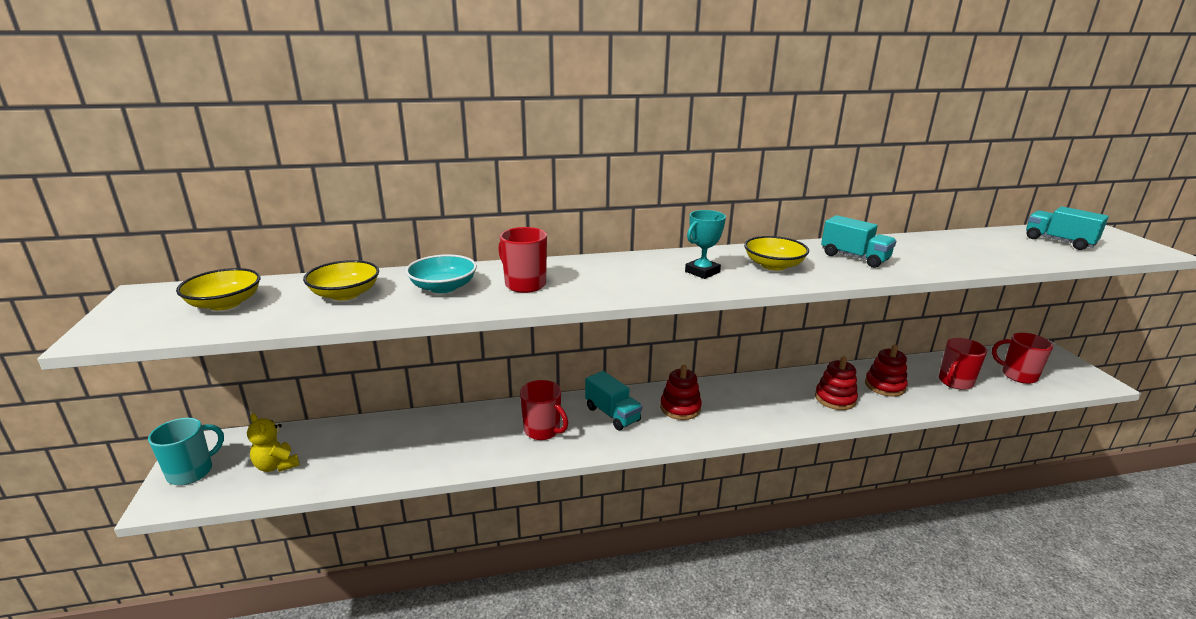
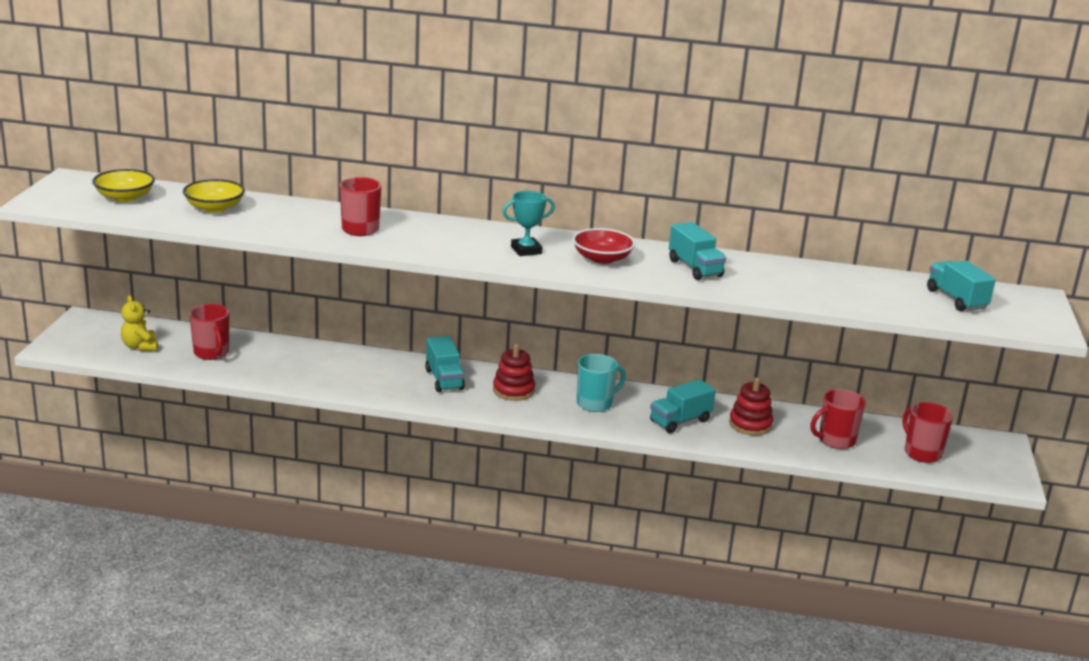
camera: 20 degrees right, 0 degrees up
turquoise mug [148,418,224,485] -> turquoise mug moved to [577,354,626,412]
turquoise bowl [406,254,477,293] -> none
red mug [520,380,568,440] -> red mug moved to [189,304,229,360]
yellow bowl [744,236,809,270] -> red bowl [573,228,635,264]
red stacking toy [815,356,858,410] -> turquoise truck [650,379,716,433]

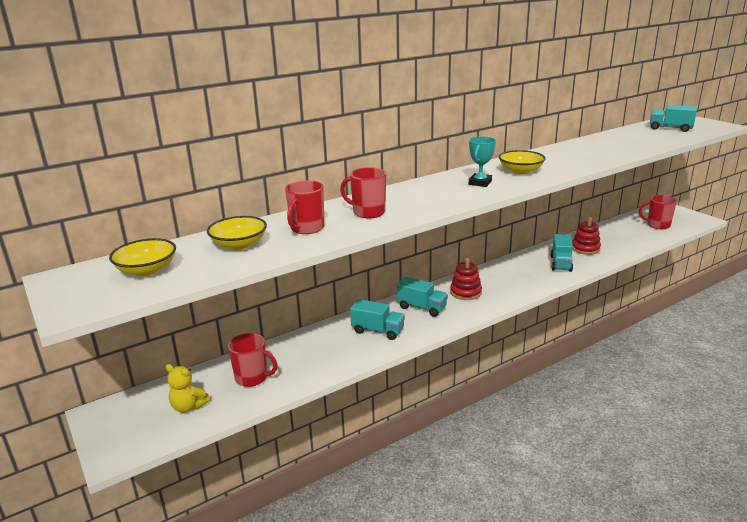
camera: 40 degrees left, 0 degrees up
red bowl [573,228,635,264] -> yellow bowl [499,150,546,174]
turquoise mug [577,354,626,412] -> none
turquoise truck [669,222,726,280] -> turquoise truck moved to [350,299,405,340]
red mug [810,389,866,449] -> red mug moved to [285,180,324,234]

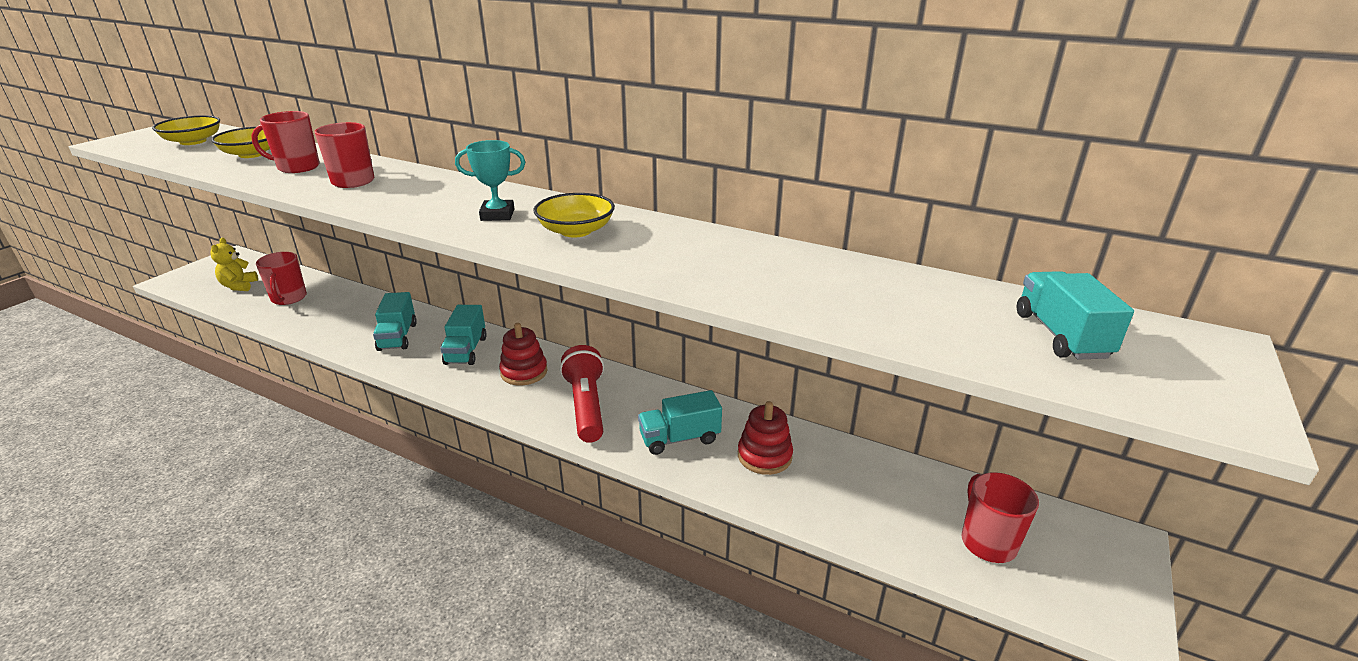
camera: 60 degrees right, 5 degrees up
none -> red flashlight [560,345,604,443]

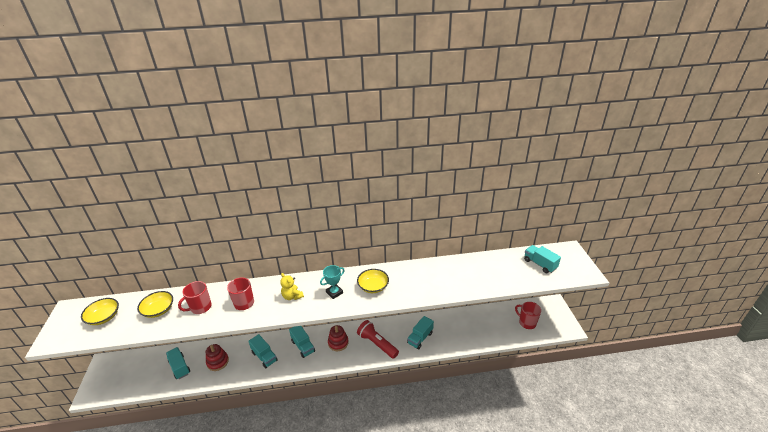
camera: 35 degrees left, 5 degrees up
yellow teddy bear [210,238,258,291] -> yellow teddy bear moved to [280,273,304,300]
red mug [256,252,307,305] -> turquoise truck [166,347,190,379]
red stacking toy [738,401,793,475] -> red stacking toy moved to [206,344,229,371]

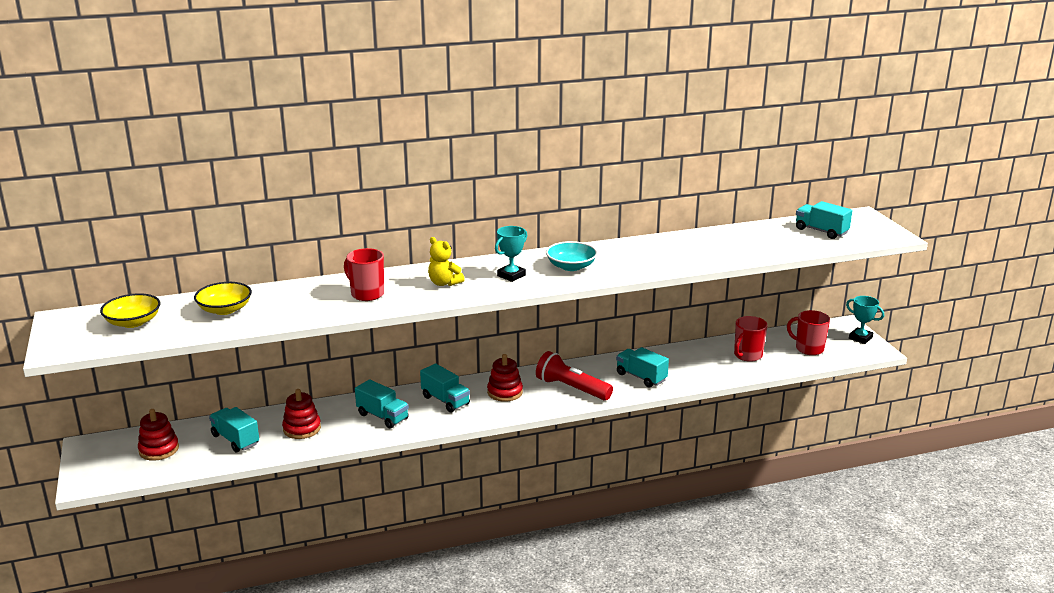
camera: 10 degrees left, 10 degrees down
red mug [178,281,212,314] -> red mug moved to [734,316,768,362]
yellow bowl [357,269,389,293] -> turquoise bowl [546,241,598,271]
turquoise truck [407,316,434,349] -> turquoise truck turned 105 degrees clockwise [616,347,669,388]
none -> red stacking toy [138,409,179,461]
none -> turquoise trophy [846,296,884,344]

